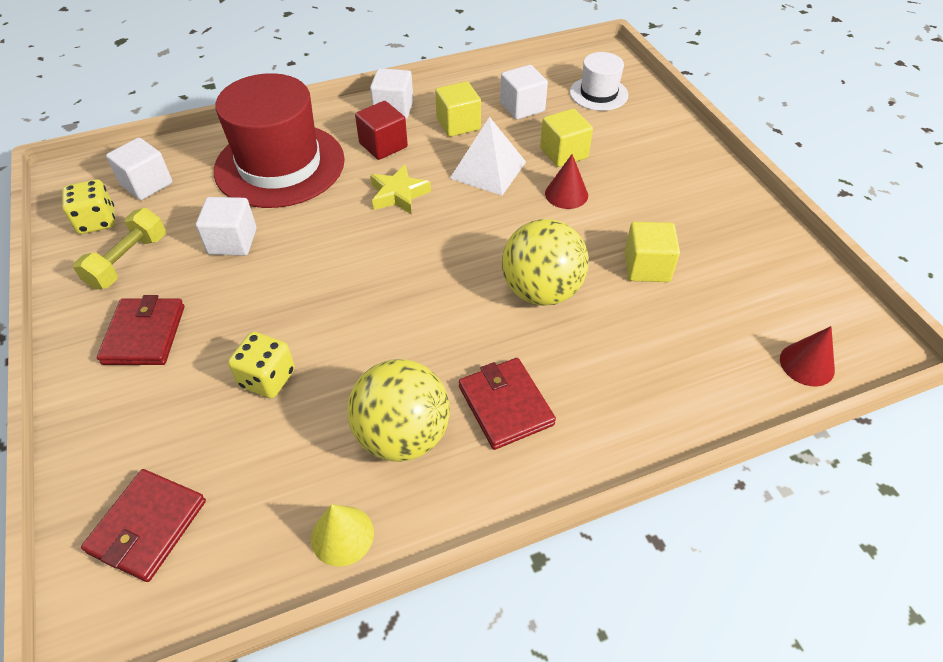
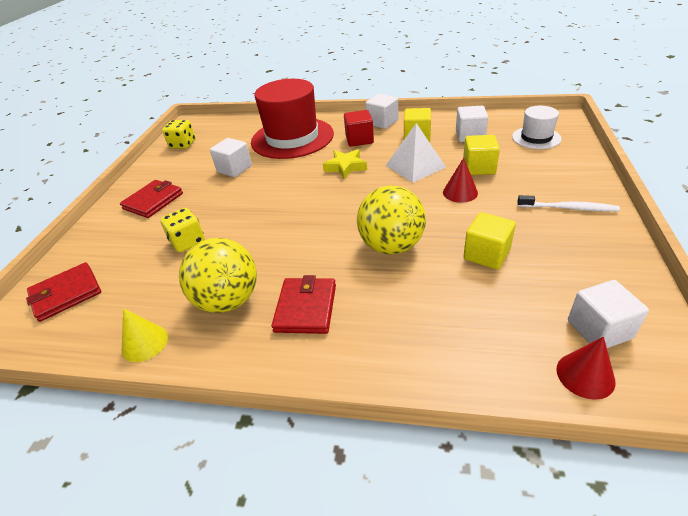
camera: 35 degrees right, 10 degrees down
yellow dumbbell [73,208,166,290] -> none
white cube [106,138,172,200] -> white cube moved to [568,280,649,348]
none -> white toothbrush [517,195,620,212]

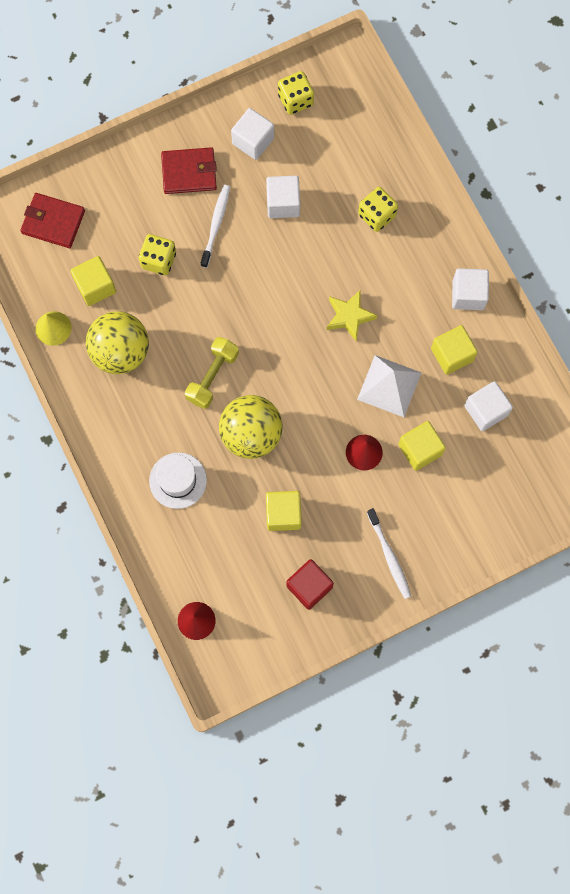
camera: 50 degrees right, 35 degrees up
red hat [251,79,334,159] -> yellow dice [358,187,398,232]
red wallet [271,275,336,334] -> none
red cube [344,110,374,147] -> red cube moved to [286,559,334,610]
white hat [512,106,562,149] -> white hat moved to [149,452,207,509]
white cube [568,280,649,348] -> white cube moved to [231,108,274,160]
none -> yellow cube [70,256,116,306]
none -> yellow dumbbell [185,337,239,409]
none -> white toothbrush [201,185,230,268]

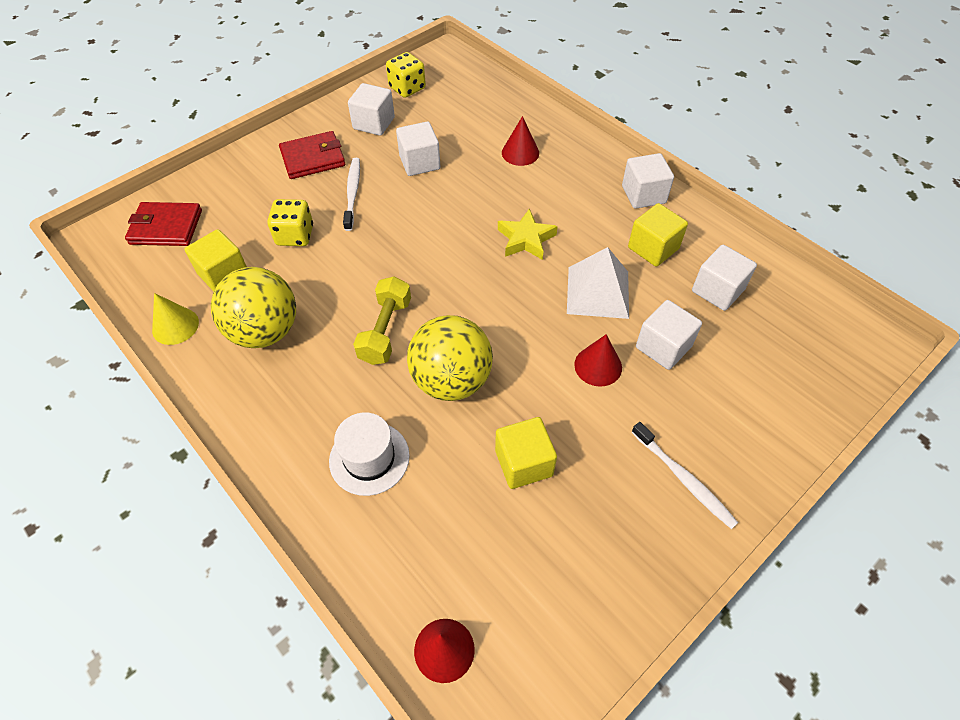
camera: 15 degrees left, 20 degrees down
red cube [286,559,334,610] -> none
yellow dice [358,187,398,232] -> red cone [502,116,539,166]
yellow cube [398,421,446,471] -> white cube [636,300,702,370]

